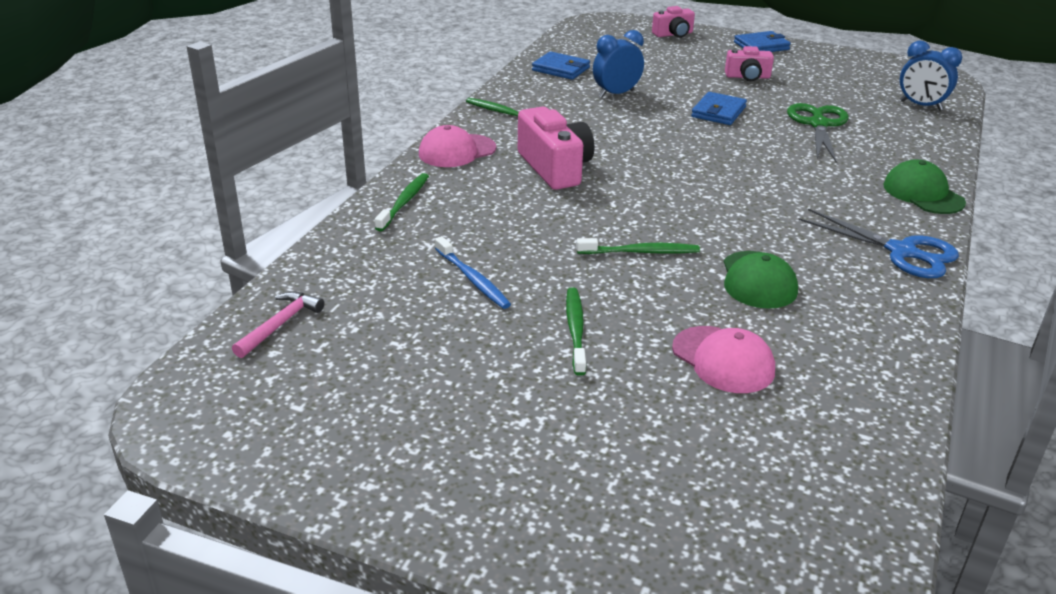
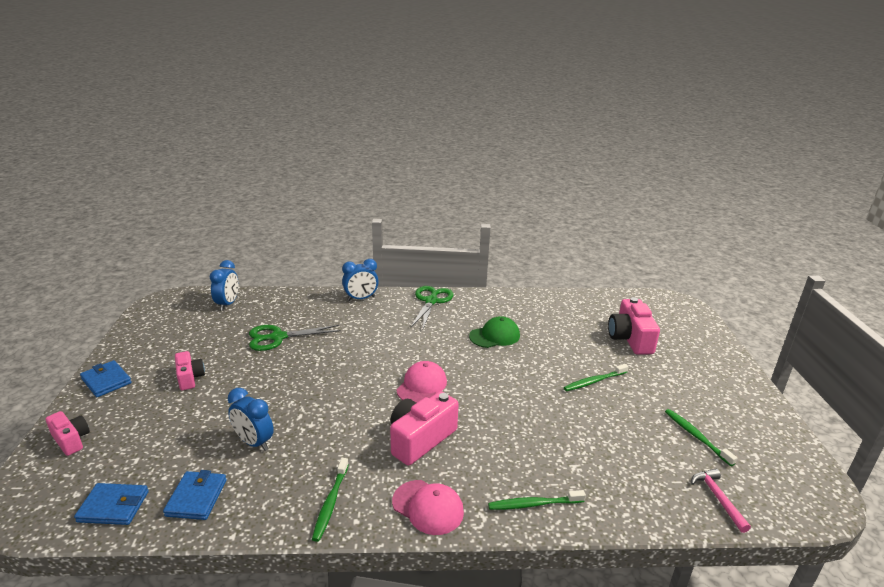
camera: 115 degrees left, 5 degrees down
pink hammer [232,291,324,358] -> pink hammer turned 75 degrees clockwise [691,469,751,533]
blue toothbrush [435,236,511,309] -> none
green toothbrush [576,238,700,254] -> green toothbrush moved to [665,409,737,466]
pink cap [672,326,775,393] -> pink cap moved to [396,361,447,403]
blue wallet [691,92,747,125] -> blue wallet moved to [74,483,149,525]
blue scissors [798,208,959,278] -> green scissors [411,286,454,329]
green cap [883,159,966,214] -> blue clock [342,259,379,301]
none -> pink camera [608,297,660,355]

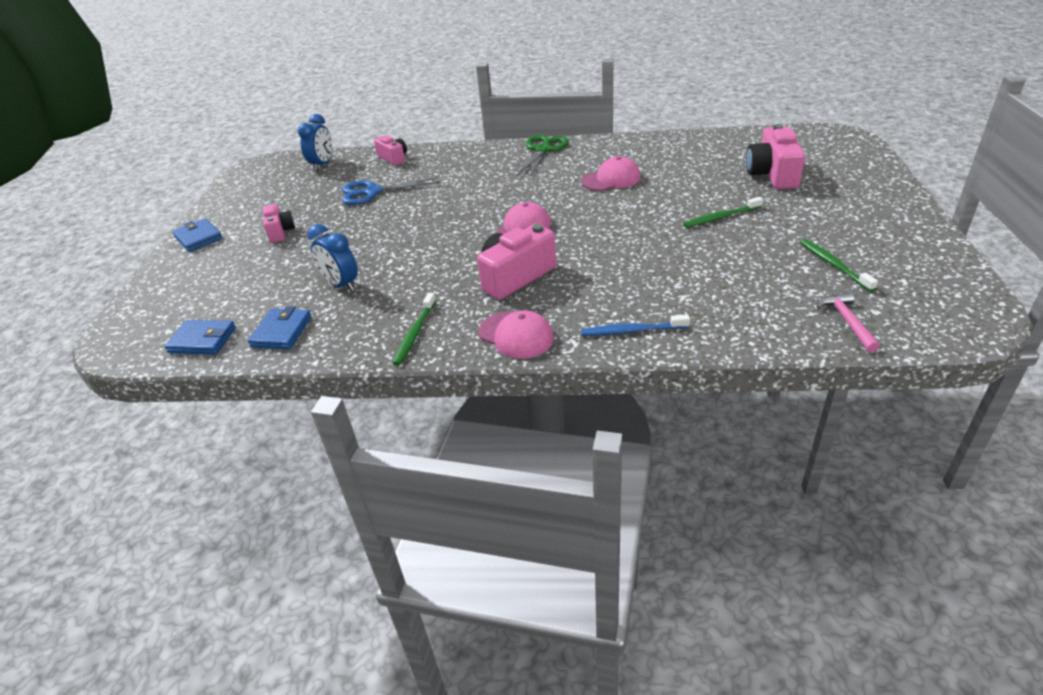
camera: 10 degrees right, 10 degrees up
pink camera [46,411,90,456] -> pink camera moved to [374,136,407,165]
green scissors [249,325,341,351] -> blue scissors [342,177,439,205]
blue clock [342,259,379,301] -> none
green cap [469,316,520,348] -> pink cap [582,156,641,191]
green toothbrush [488,490,586,510] -> blue toothbrush [581,314,690,336]

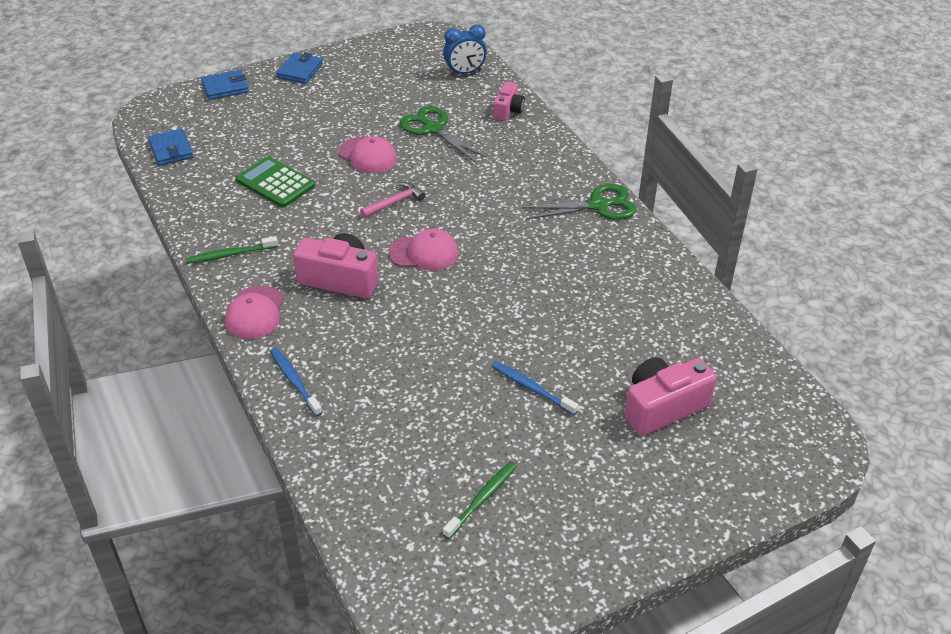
camera: 55 degrees right, 5 degrees up
blue wallet [248,306,312,349] -> blue wallet moved to [201,70,249,100]
pink camera [263,204,295,243] -> none
blue clock [308,224,358,291] -> green calculator [236,156,315,208]
blue scissors [342,177,439,205] -> green scissors [400,106,486,162]
pink cap [582,156,641,191] -> pink cap moved to [338,136,397,173]
green toothbrush [683,197,763,228] -> blue toothbrush [492,361,579,415]
pink hammer [817,292,880,352] -> pink hammer moved to [360,182,425,218]

